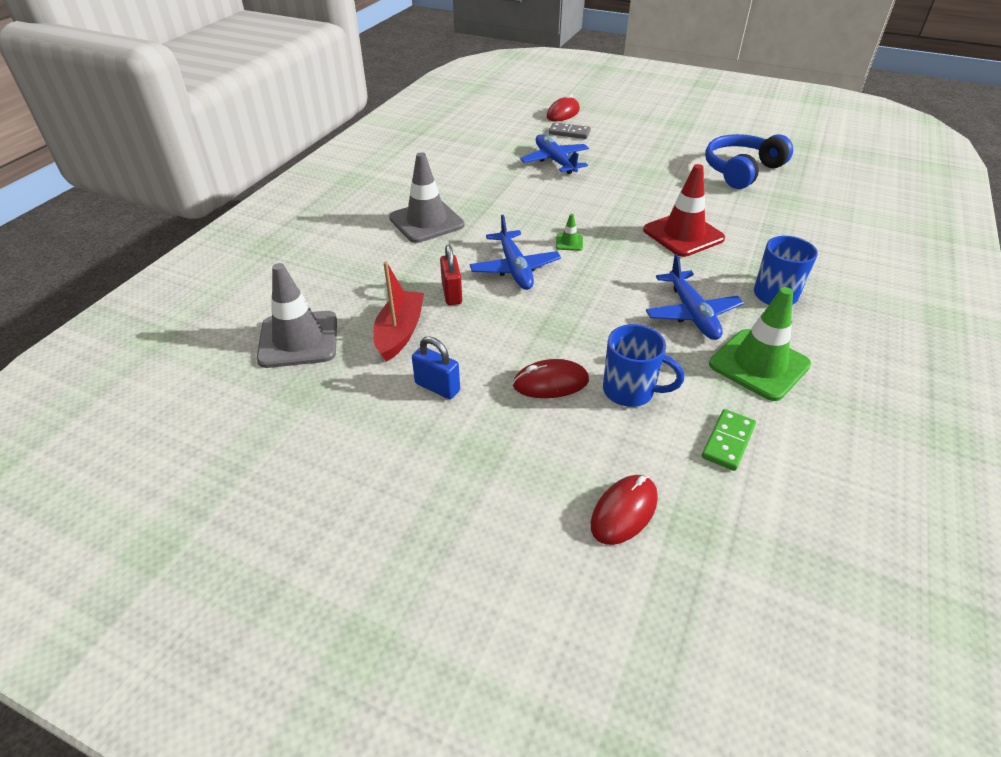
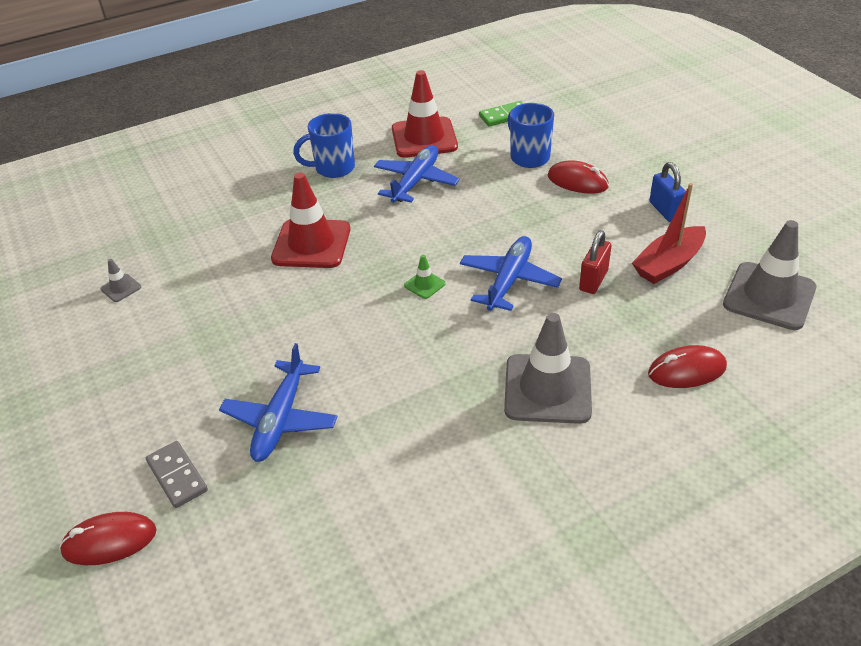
camera: 140 degrees left, 0 degrees up
red mouse [591,475,658,545] -> red mouse moved to [648,345,727,388]
blue headphones [705,134,793,189] -> grey traffic cone [101,259,141,302]
green traffic cone [709,287,811,401] -> red traffic cone [392,70,458,158]

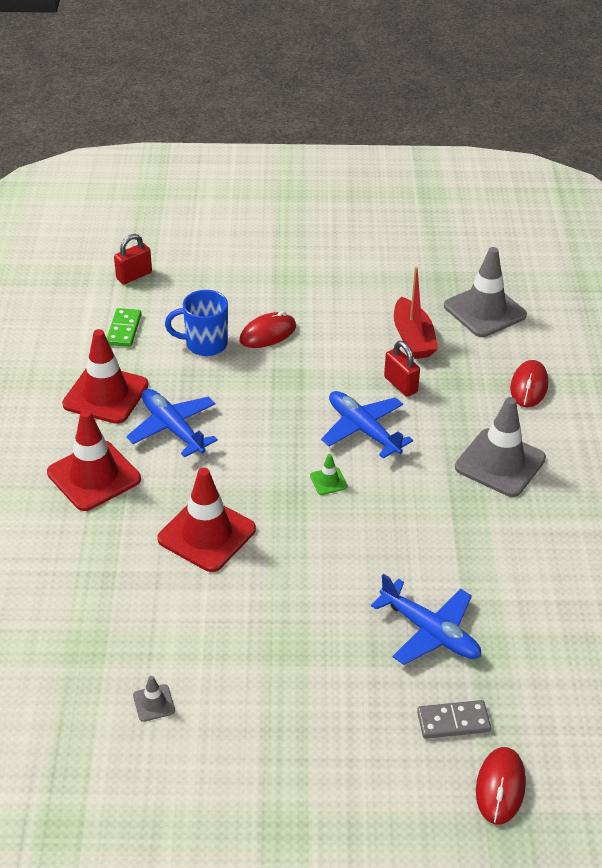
camera: 65 degrees left, 0 degrees up
blue mug [293,113,355,178] -> red traffic cone [47,410,141,511]
blue padlock [650,162,686,222] -> none
none -> red padlock [114,234,152,284]

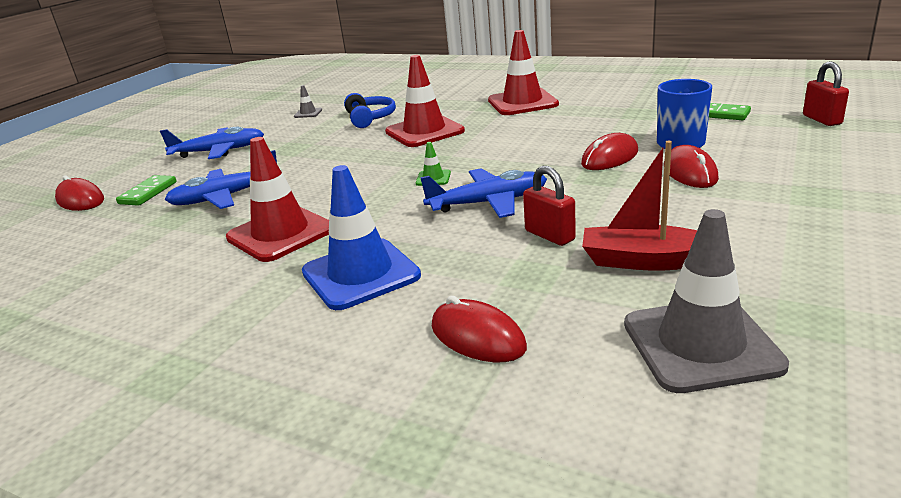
camera: 120 degrees right, 15 degrees down
red traffic cone [62,329,149,424] -> red traffic cone moved to [226,137,329,262]
blue plane [126,389,218,458] -> blue plane moved to [160,127,264,159]
red padlock [384,341,420,397] -> red padlock turned 60 degrees clockwise [523,166,576,246]
grey domino [417,700,491,739] -> green domino [116,175,177,206]
grey traffic cone [455,397,546,497] -> blue traffic cone [302,165,421,310]
none -> blue headphones [344,93,396,128]
none -> red mouse [581,133,638,170]

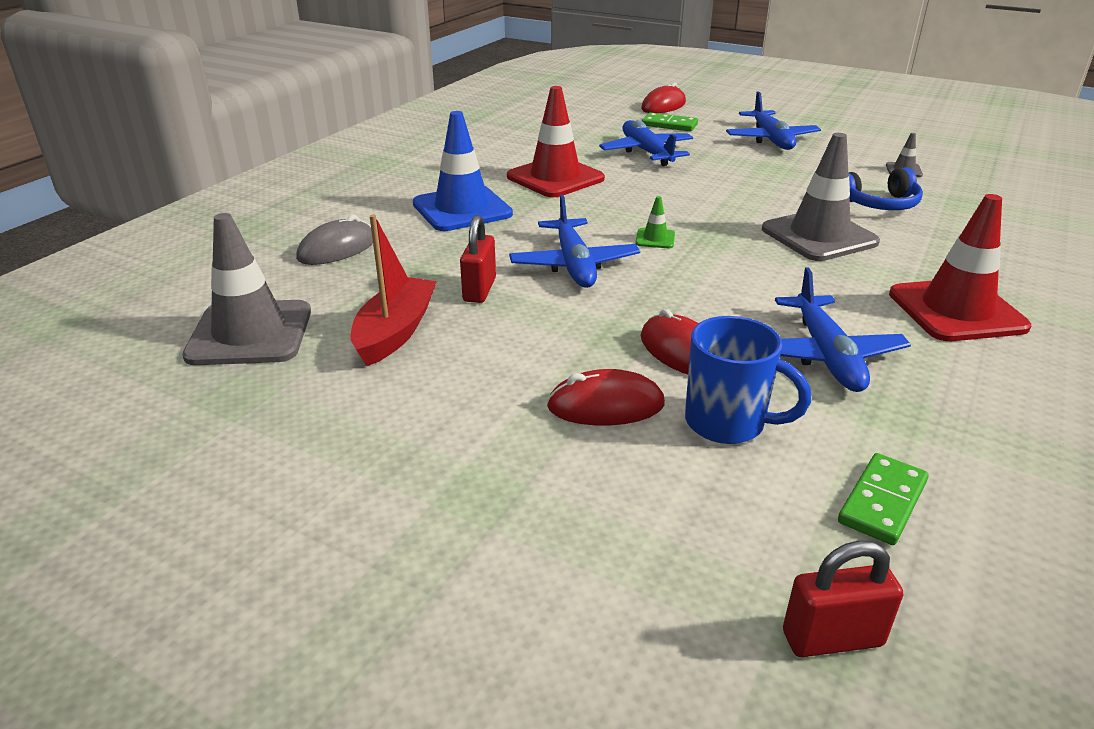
camera: 90 degrees right, 5 degrees up
red traffic cone [385,55,465,147] -> grey traffic cone [762,133,880,261]
red mouse [432,296,527,362] -> grey mouse [296,215,373,265]
red padlock [523,166,576,246] -> red padlock turned 45 degrees counterclockwise [460,215,496,303]
none -> blue plane [775,267,911,392]

